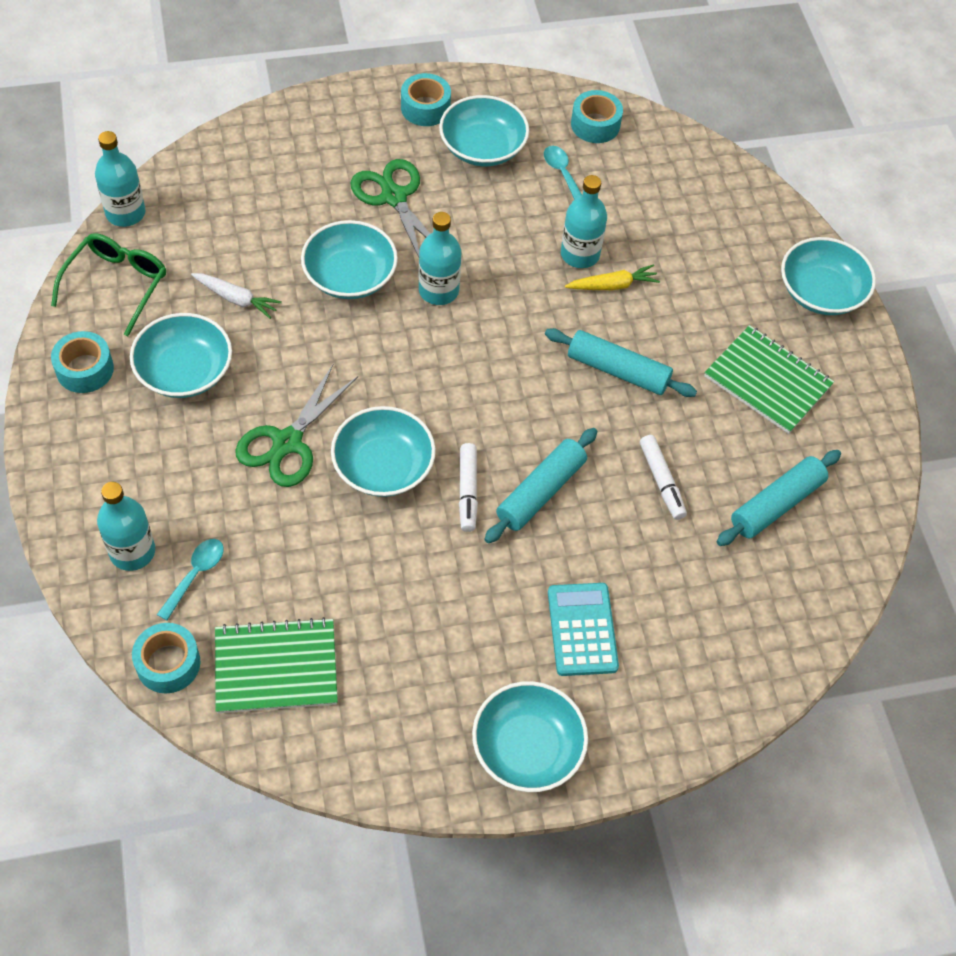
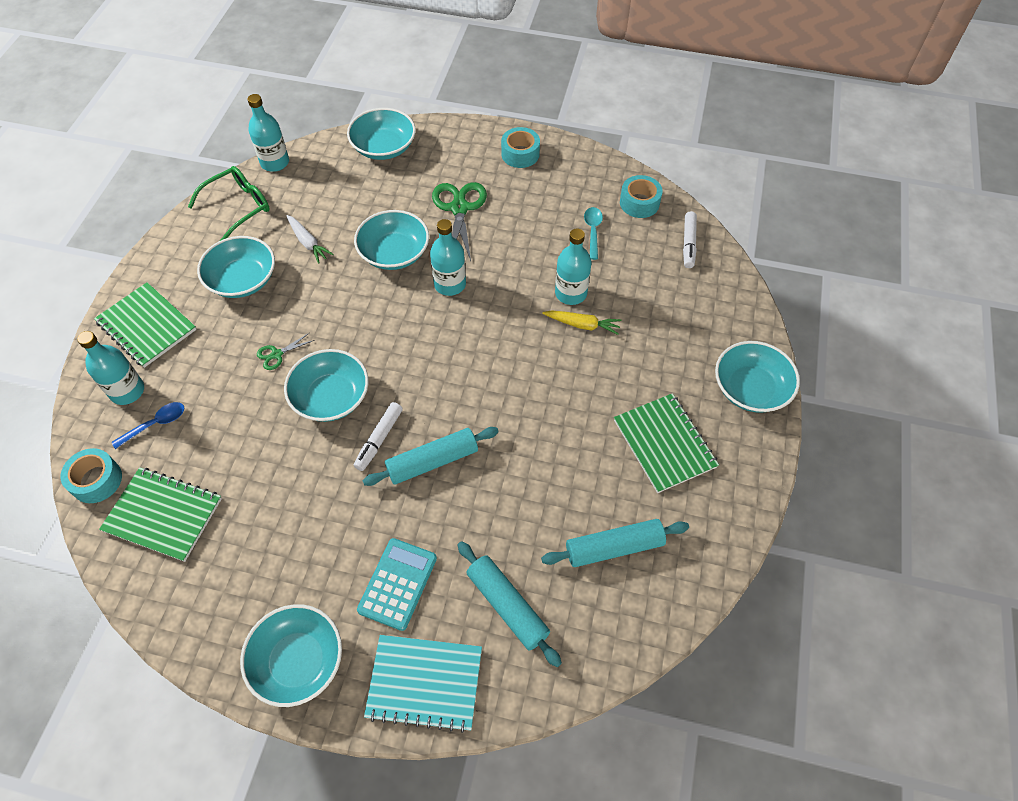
camera: 30 degrees right, 0 degrees up
turquoise tape [51,331,114,393] -> none
turquoise spoon [157,539,224,620] -> blue spoon [112,402,184,449]
green scissors [235,365,358,487] -> green scissors [257,333,315,370], size x0.49
turquoise bowl [439,95,529,166] -> turquoise bowl moved to [347,108,416,160]
turquoise rolling pin [545,328,697,397] -> turquoise rolling pin moved to [457,541,562,667]
white marker [640,435,687,520] -> white marker moved to [683,211,697,268]
none -> green notebook [94,282,196,368]
none -> turquoise notebook [364,635,482,733]

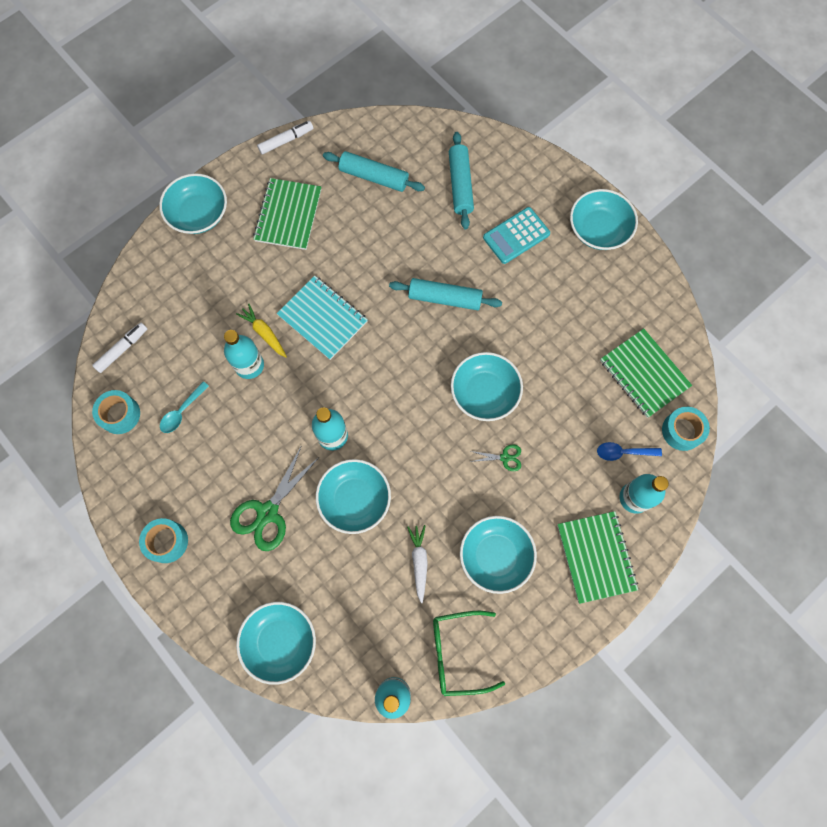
camera: 145 degrees left, 15 degrees up
white marker [354,402,403,471] -> white marker moved to [257,121,313,154]
turquoise notebook [364,635,482,733] -> turquoise notebook moved to [277,276,368,360]

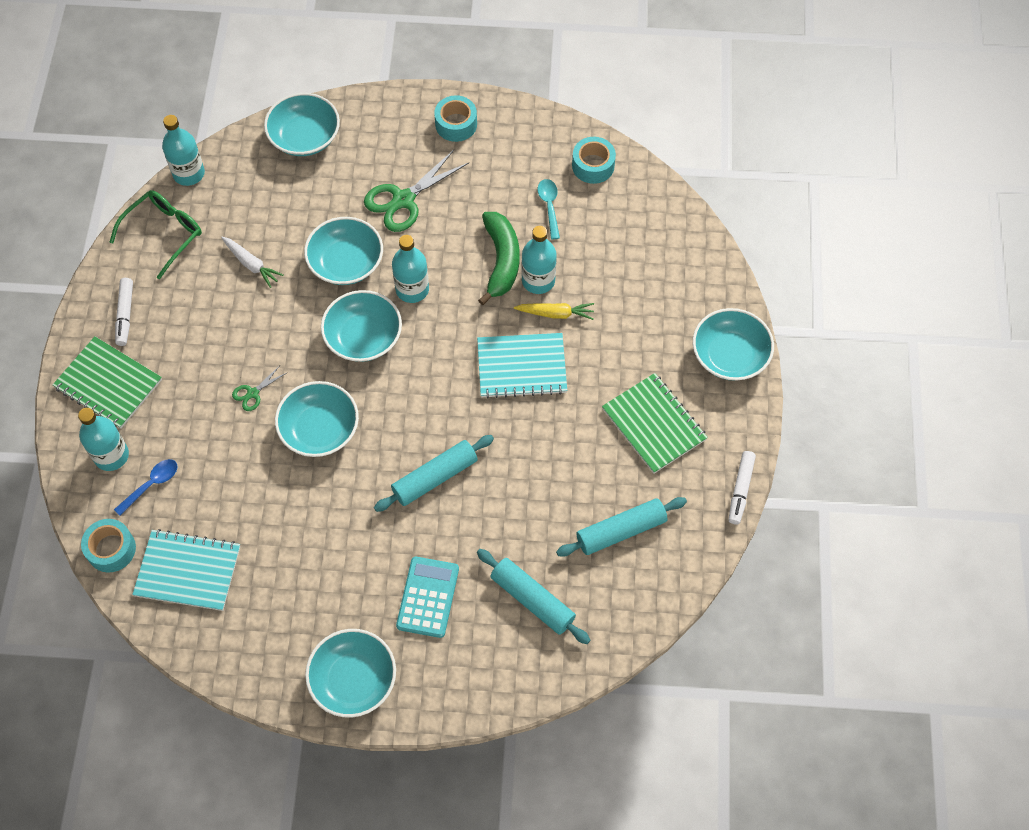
camera: 135 degrees right, 10 degrees down
white marker [92,323,147,373] -> white marker moved to [115,278,133,346]
green scissors [230,447,319,551] -> green scissors turned 120 degrees counterclockwise [364,150,469,232]
turquoise bowl [460,516,537,594] -> turquoise bowl moved to [321,290,402,362]
green notebook [600,328,692,418] -> turquoise notebook [132,529,240,611]
none -> green banana [478,212,520,305]

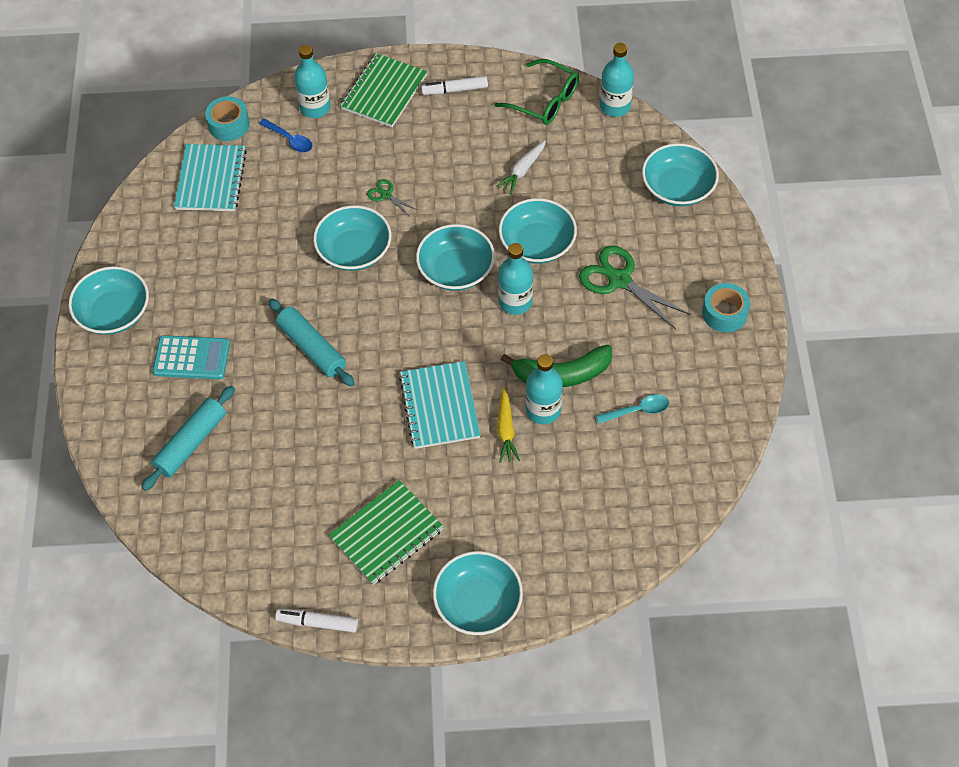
camera: 85 degrees right, 5 degrees down
turquoise rolling pin [556,497,687,557] -> none
turquoise tape [572,137,616,184] -> none

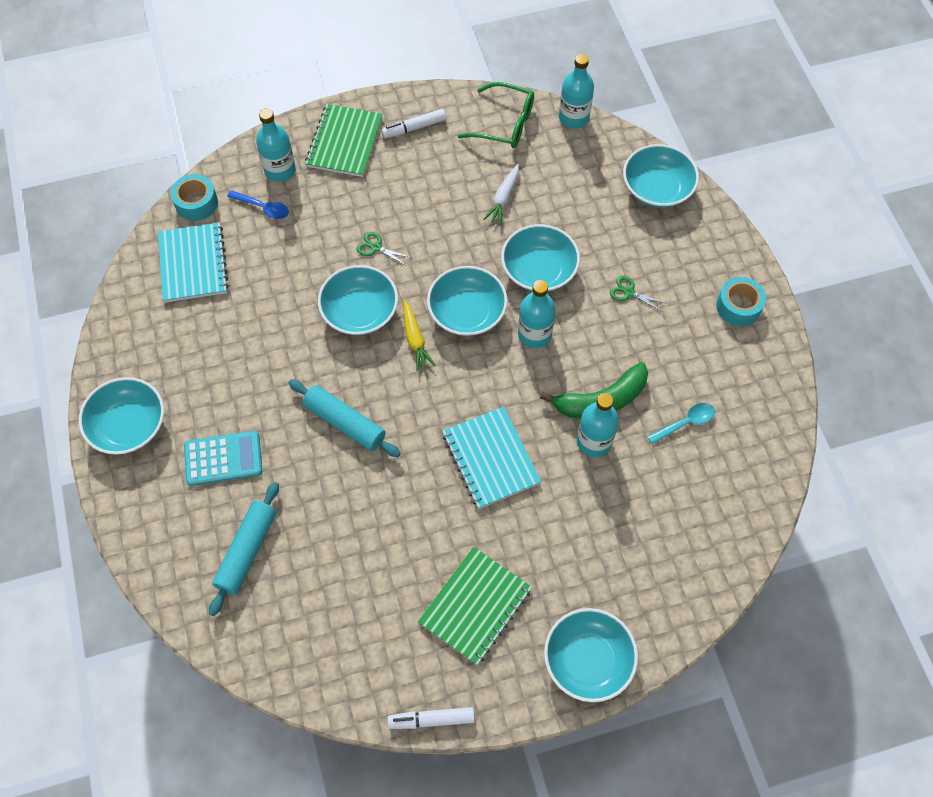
camera: 15 degrees left, 5 degrees up
yellow carrot [497,388,520,463] -> yellow carrot moved to [403,300,436,371]
green scissors [579,246,691,329] -> green scissors [610,276,666,312], size x0.49

